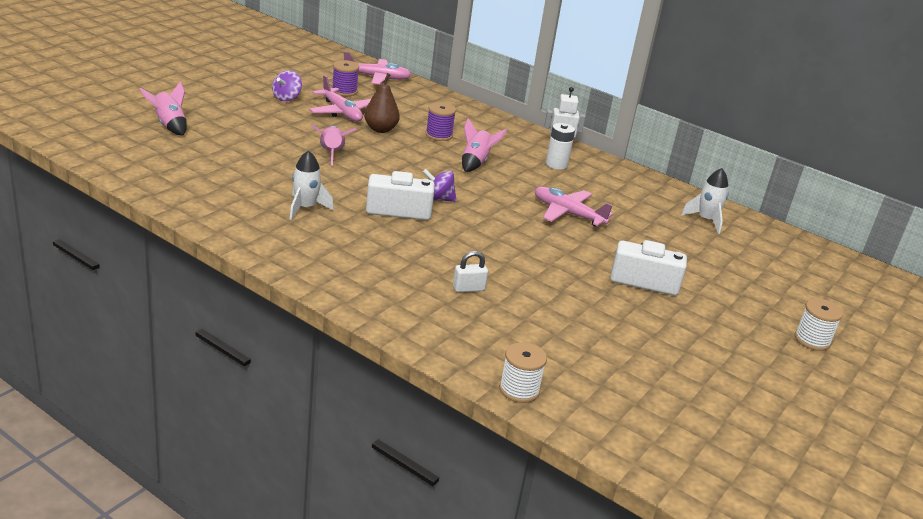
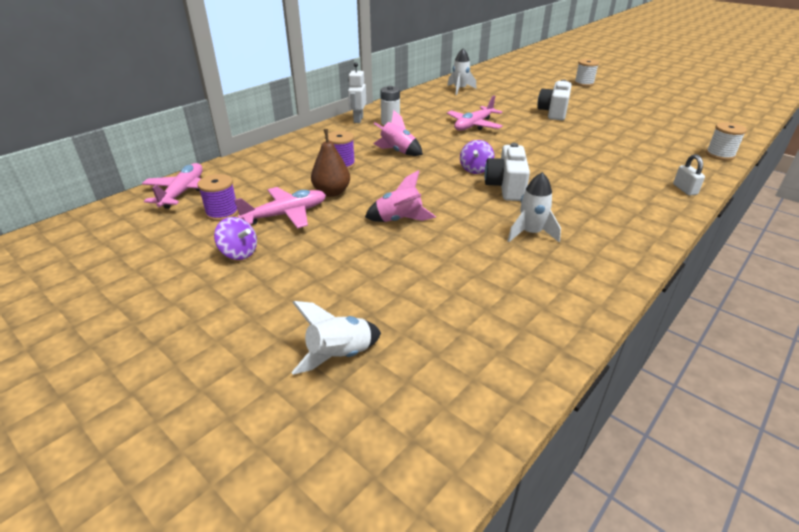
camera: 80 degrees left, 5 degrees up
pink rocket [140,81,187,136] -> white rocket [291,301,381,375]
white padlock [453,251,488,292] -> white padlock moved to [673,154,705,195]

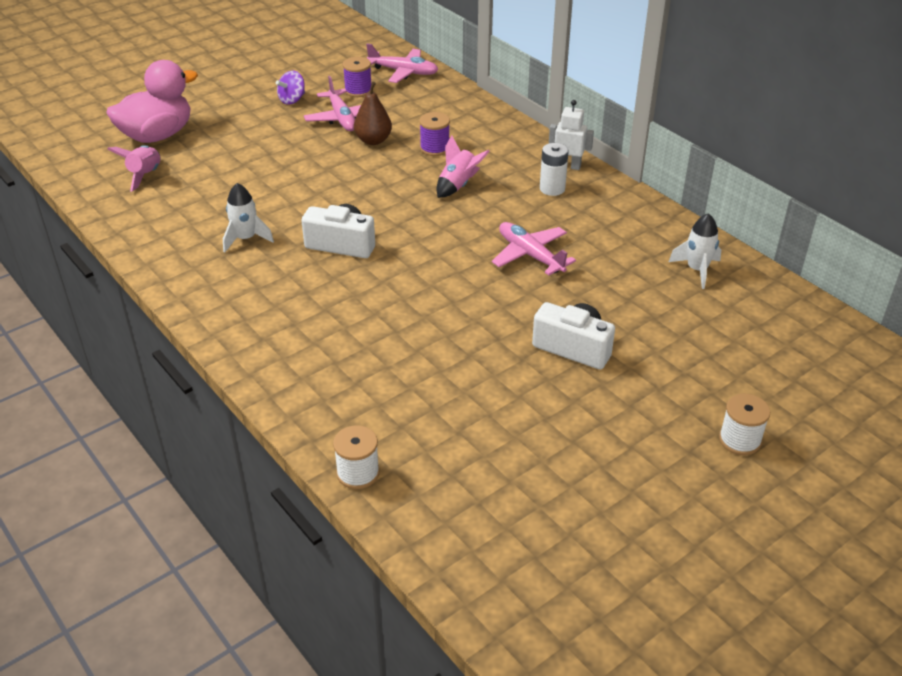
camera: 100 degrees right, 5 degrees up
white rocket [291,301,381,375] -> pink duck [106,60,198,143]
pink rocket [365,170,436,222] -> pink rocket moved to [107,145,161,191]
purple spinning top [460,140,494,174] -> none
white padlock [673,154,705,195] -> none

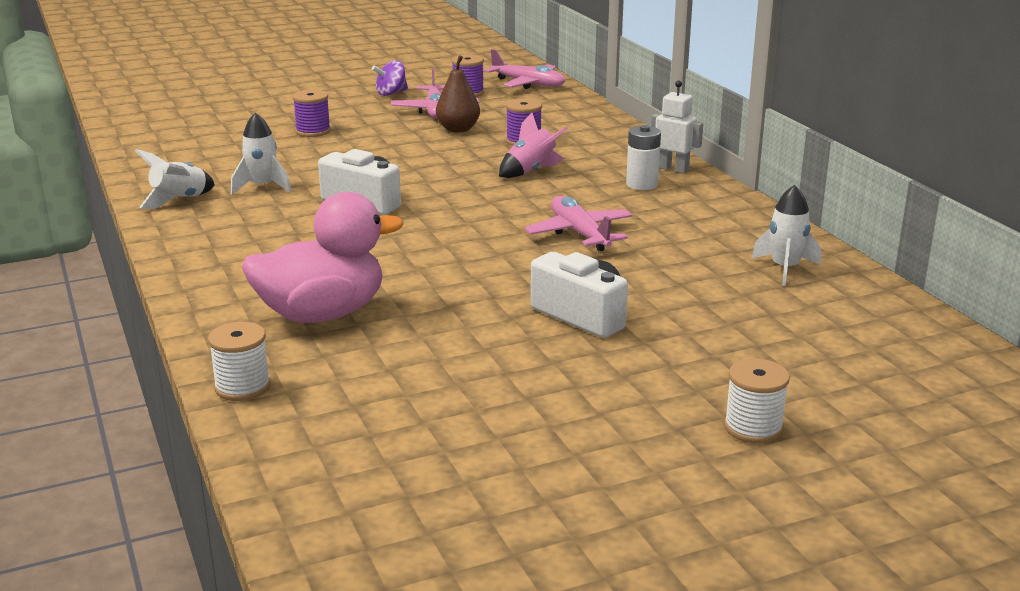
camera: 15 degrees right, 15 degrees down
pink duck [106,60,198,143] -> pink duck moved to [242,192,404,323]
pink rocket [107,145,161,191] -> none
none -> white rocket [135,149,215,209]
none -> purple spool [293,89,331,137]

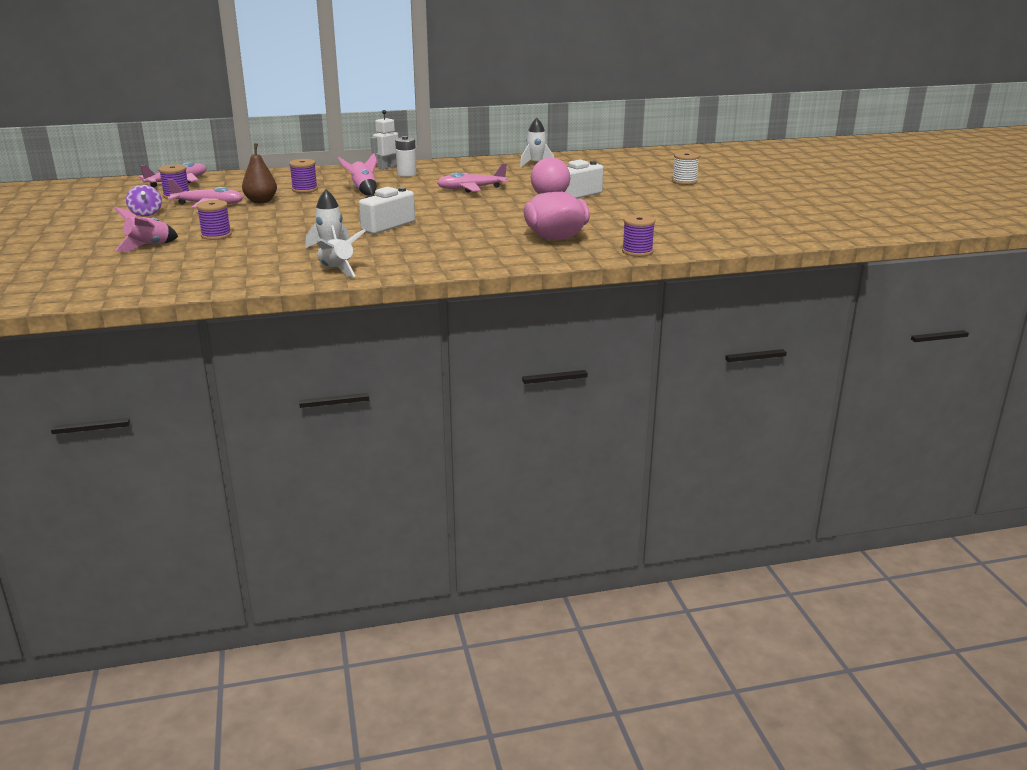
camera: 80 degrees left, 0 degrees up
white spool [208,322,271,401] -> purple spool [622,214,655,257]
none -> pink rocket [114,207,178,252]

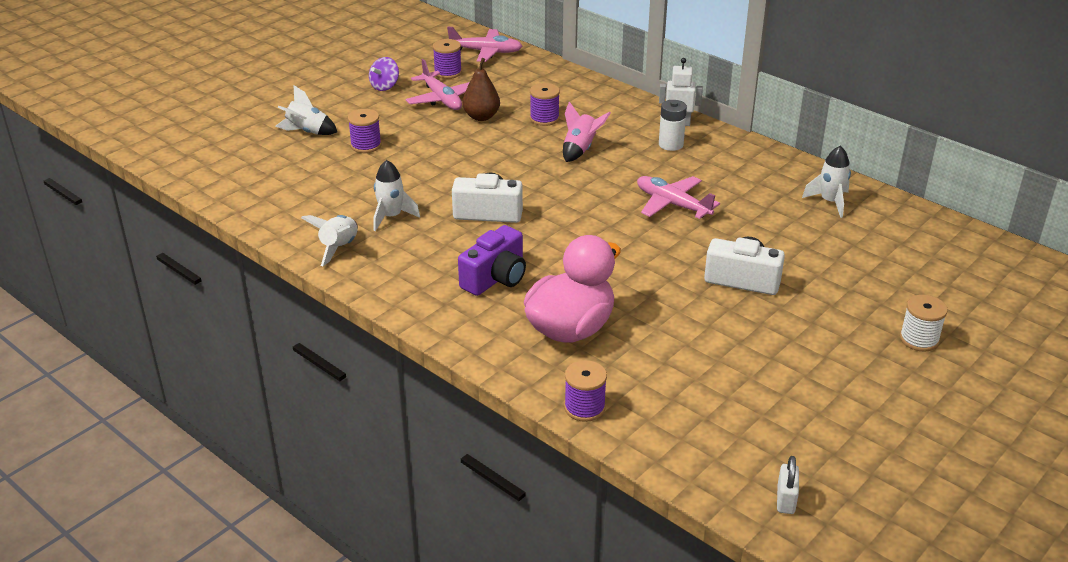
camera: 55 degrees right, 10 degrees up
pink rocket [114,207,178,252] -> white rocket [275,85,338,135]
none -> purple camera [458,225,526,296]
none -> white padlock [777,456,799,514]

